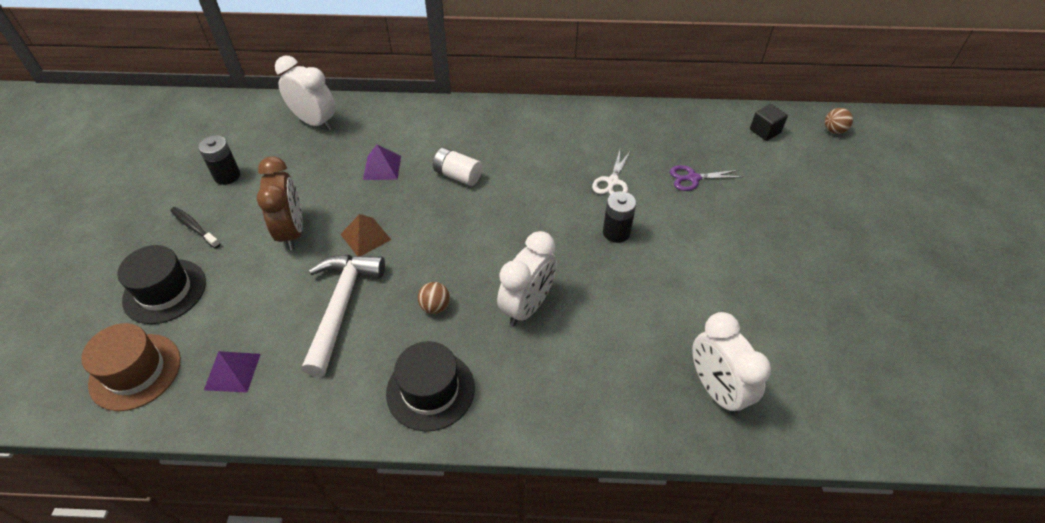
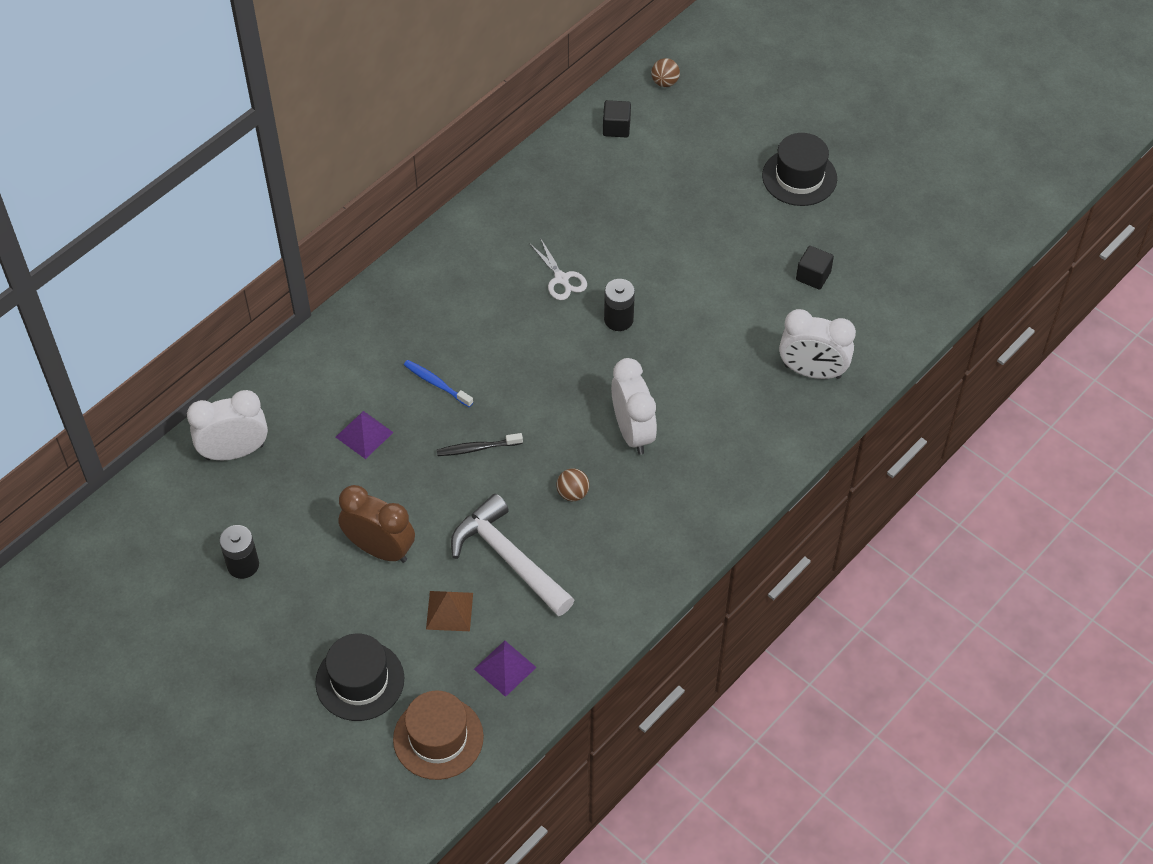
camera: 50 degrees left, 5 degrees up
black toothbrush [170,207,220,249] -> black toothbrush moved to [436,433,523,456]
brown pyramid [340,214,391,256] -> brown pyramid moved to [426,591,473,631]
black hat [386,341,475,431] -> black hat moved to [762,133,837,206]
white battery [433,147,482,186] -> blue toothbrush [404,360,473,407]
purple scissors [670,165,741,191] -> none
none -> black cube [796,246,834,290]

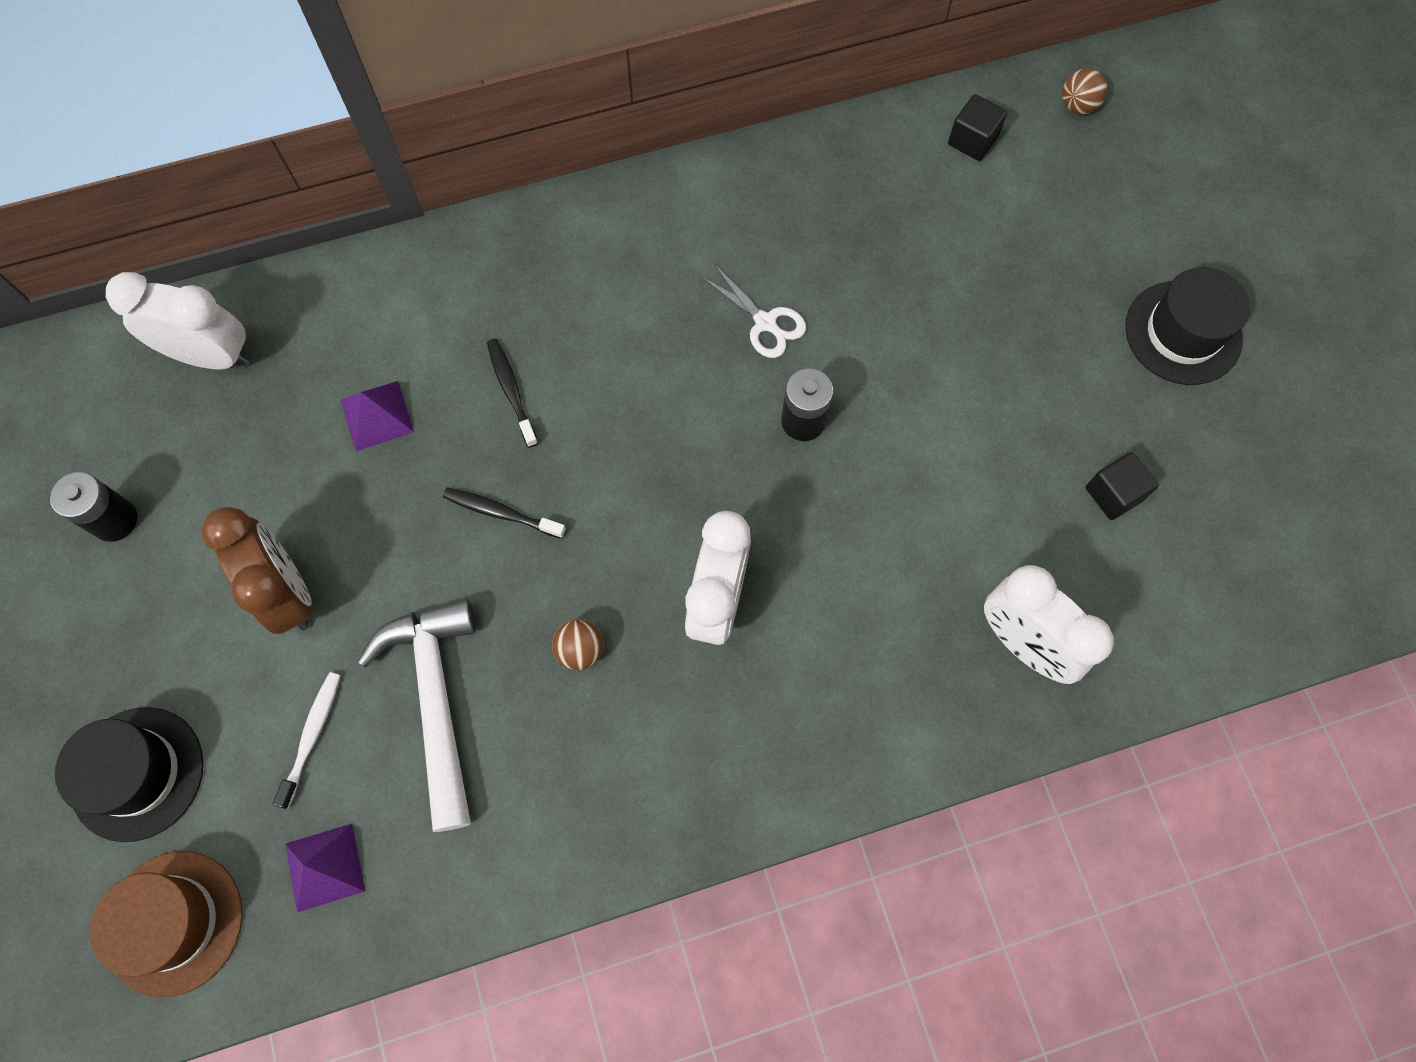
camera: 30 degrees right, 15 degrees up
blue toothbrush [404,360,473,407] -> black toothbrush [487,339,538,448]
brown pyramid [426,591,473,631] -> white toothbrush [273,672,341,809]
white scissors [529,239,587,300] -> white scissors turned 45 degrees counterclockwise [701,264,806,358]

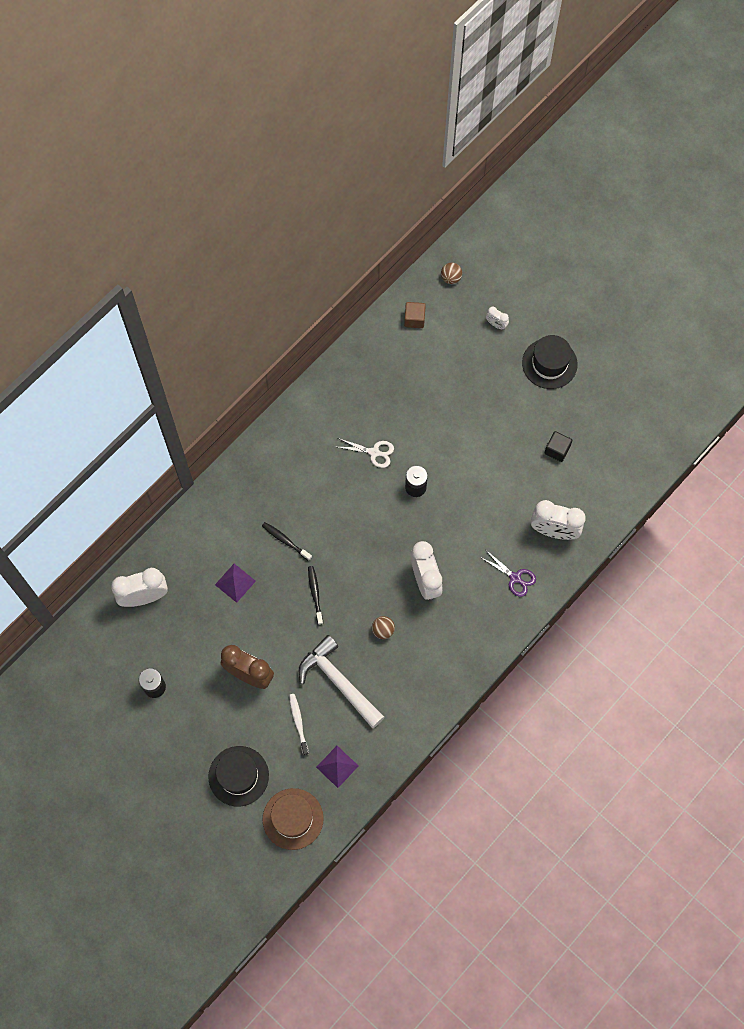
camera: 30 degrees left, 0 degrees up
black toothbrush [443,487,566,539] -> black toothbrush turned 90 degrees clockwise [308,566,323,625]
black cube [948,94,1007,161] -> brown cube [404,302,426,328]
none -> purple scissors [480,550,536,597]
none -> white clock [486,307,509,330]

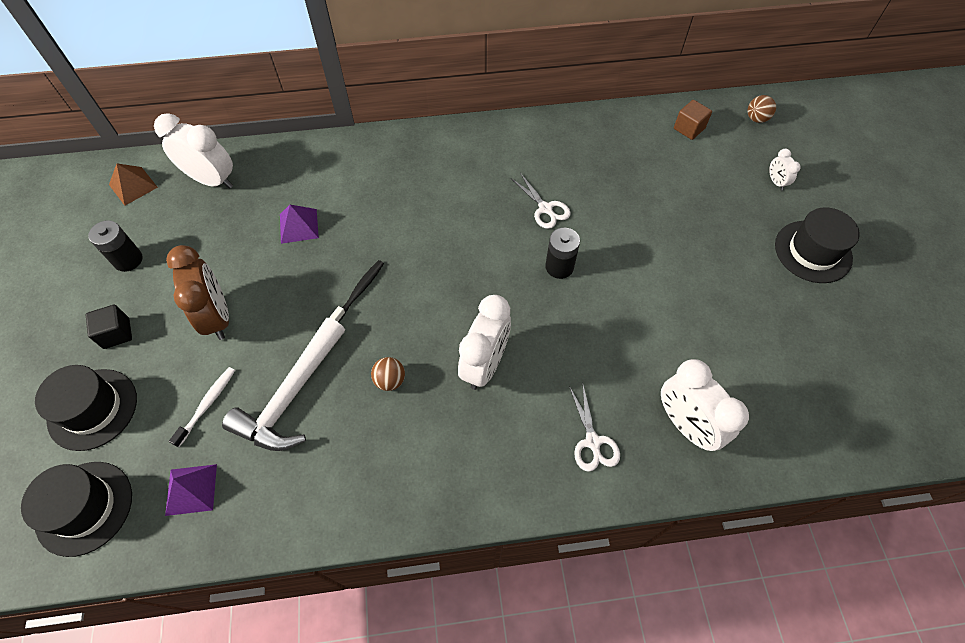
camera: 40 degrees right, 10 degrees down
black toothbrush [262,522,312,561] -> none
brown hat [263,788,324,850] -> black hat [21,462,132,557]
white hammer [299,635,384,728] -> white hammer turned 150 degrees counterclockwise [222,318,345,451]
purple scissors [480,550,536,597] -> white scissors [569,386,620,472]
black cube [545,431,572,462] -> black cube moved to [86,305,132,349]
none -> brown pyramid [109,163,158,206]

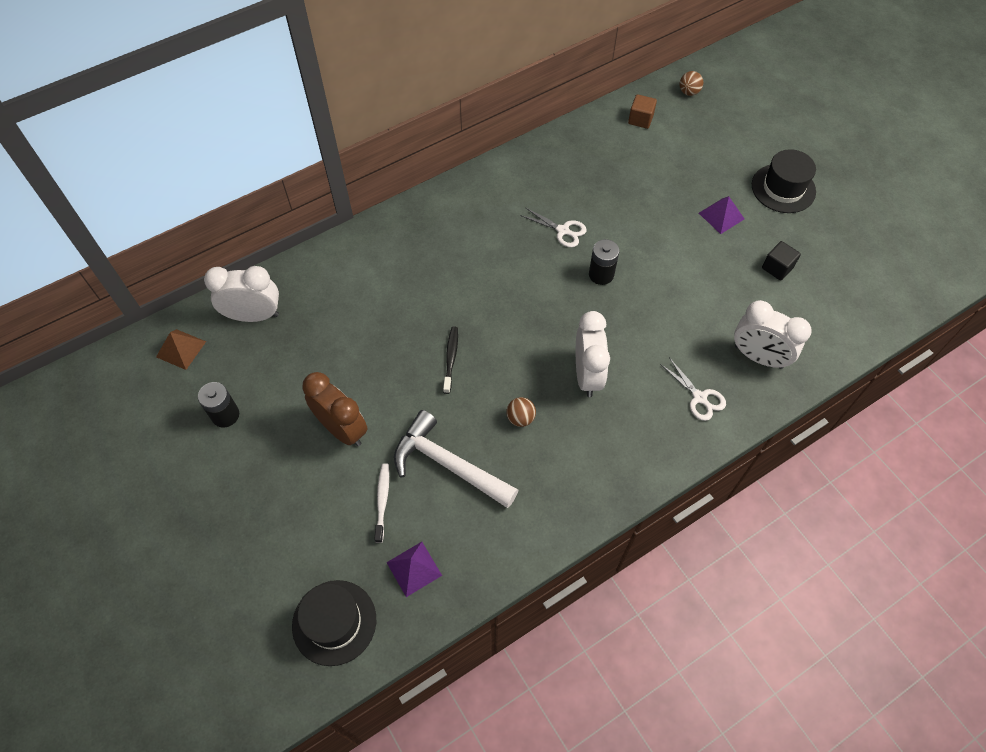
camera: 25 degrees left, 0 degrees up
black hat [35,365,137,451] -> none
black cube [86,305,132,349] -> black cube moved to [762,241,801,281]
white hammer [222,318,345,451] -> white hammer turned 120 degrees clockwise [394,410,518,508]
purple pyramid [280,205,319,244] -> purple pyramid moved to [699,196,744,234]
white clock [769,149,801,190] -> none

